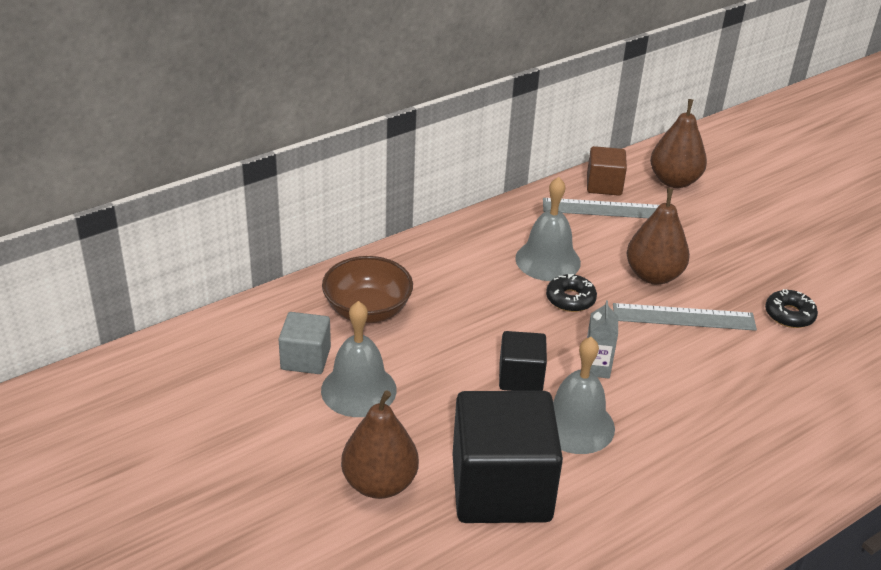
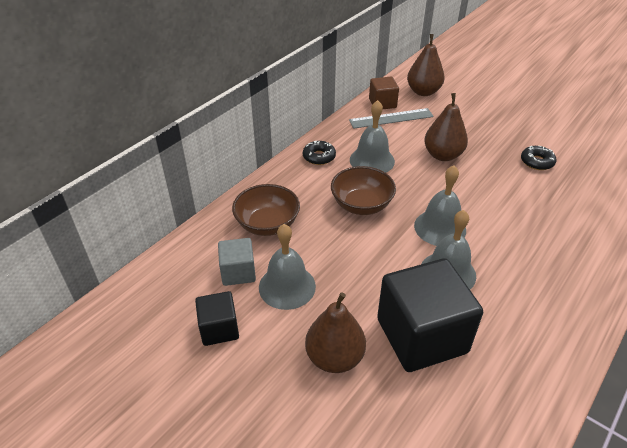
camera: 15 degrees left, 5 degrees up
black cube [499,331,547,391] -> black cube moved to [195,291,239,346]
black donut [546,274,597,312] -> black donut moved to [303,141,336,165]
grey carton [587,300,618,378] -> grey bell [414,166,466,246]
grey ruler [613,303,757,331] -> none
none -> brown bowl [331,166,396,215]

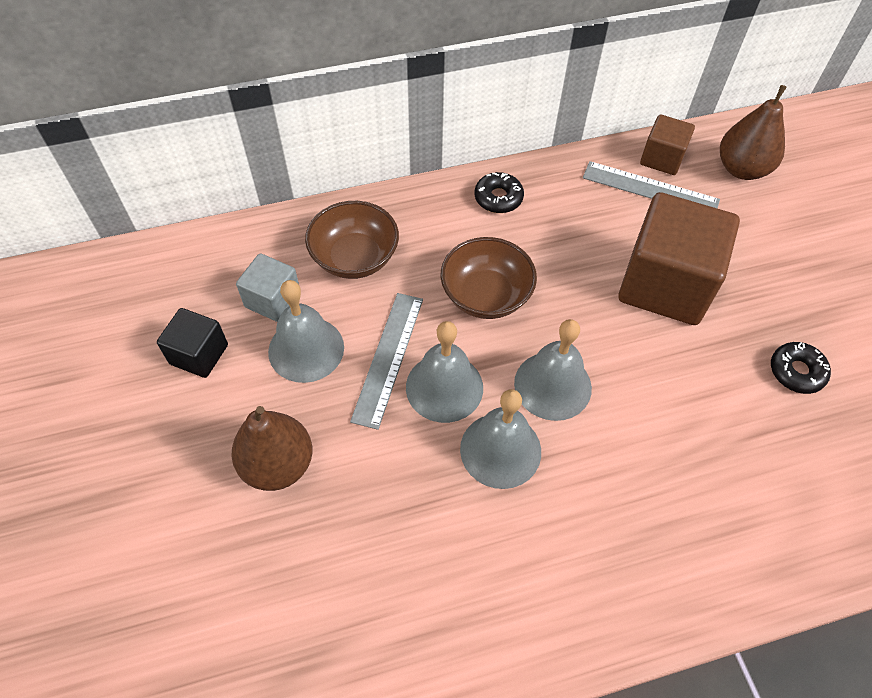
camera: 35 degrees right, 15 degrees up
grey bell [350,100,395,173] -> grey bell moved to [406,321,483,423]
black cube [377,258,483,372] -> none
brown pear [424,93,468,161] -> brown cube [618,192,740,325]
none -> grey ruler [350,293,423,430]

